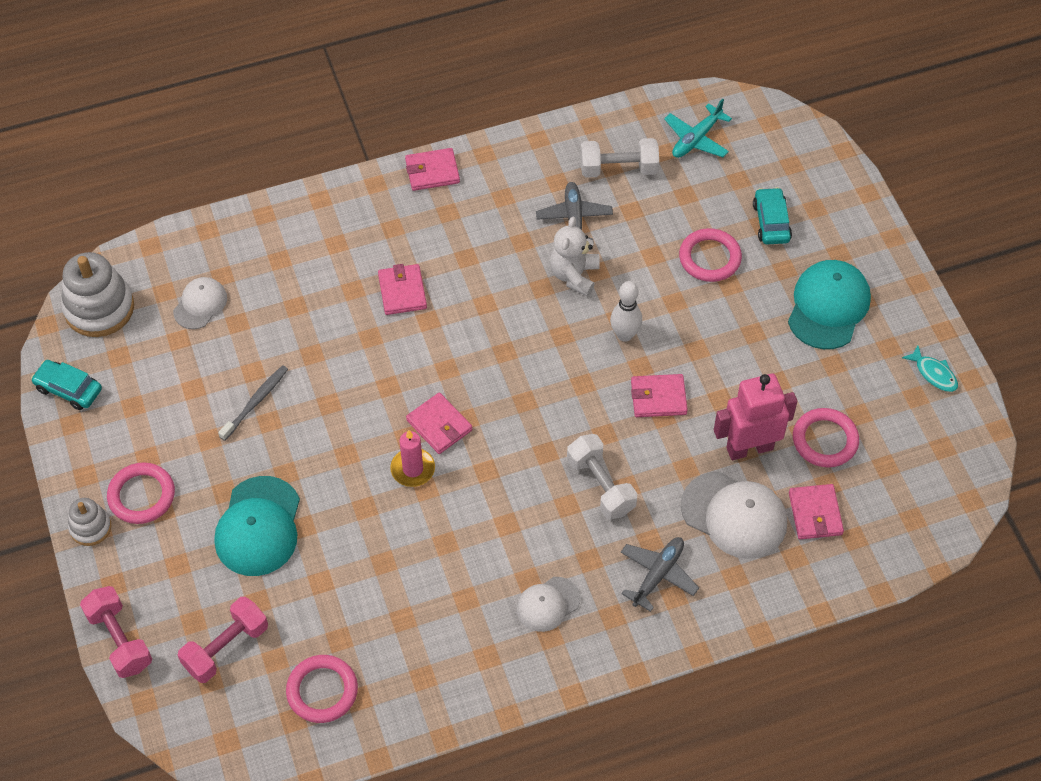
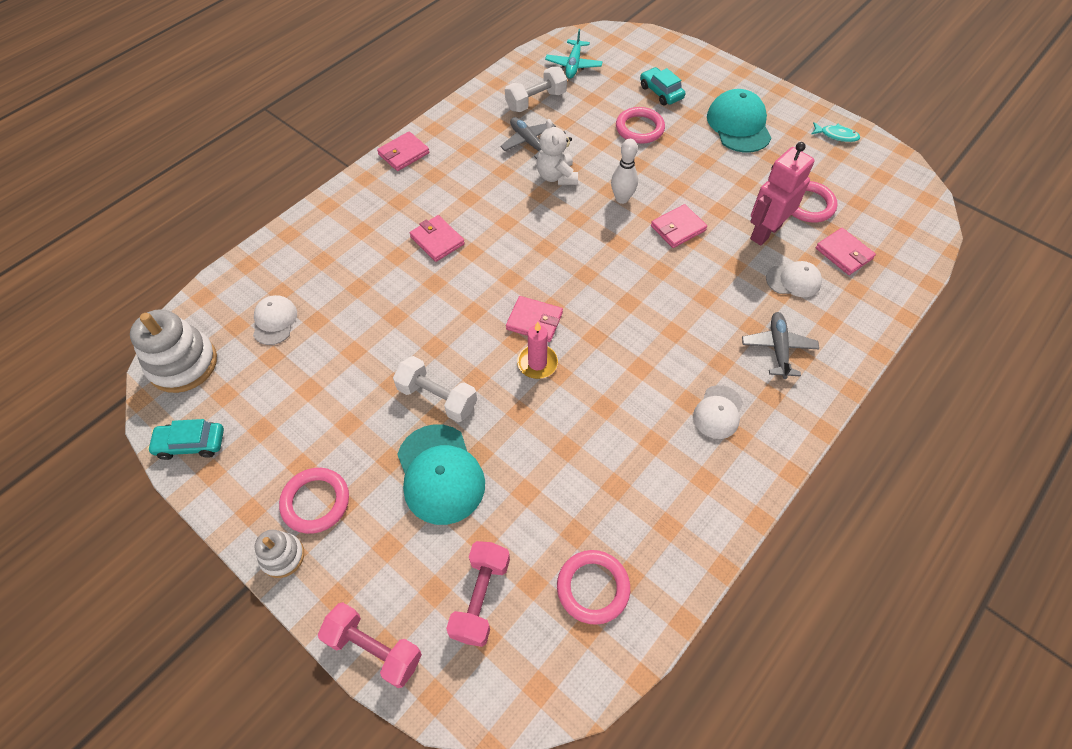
camera: 30 degrees left, 0 degrees up
grey toothbrush [218,365,288,441] -> none
white dumbbell [567,434,637,520] -> white dumbbell moved to [393,356,477,422]
white cap [681,471,787,559] -> white cap [766,261,822,297], size x0.59

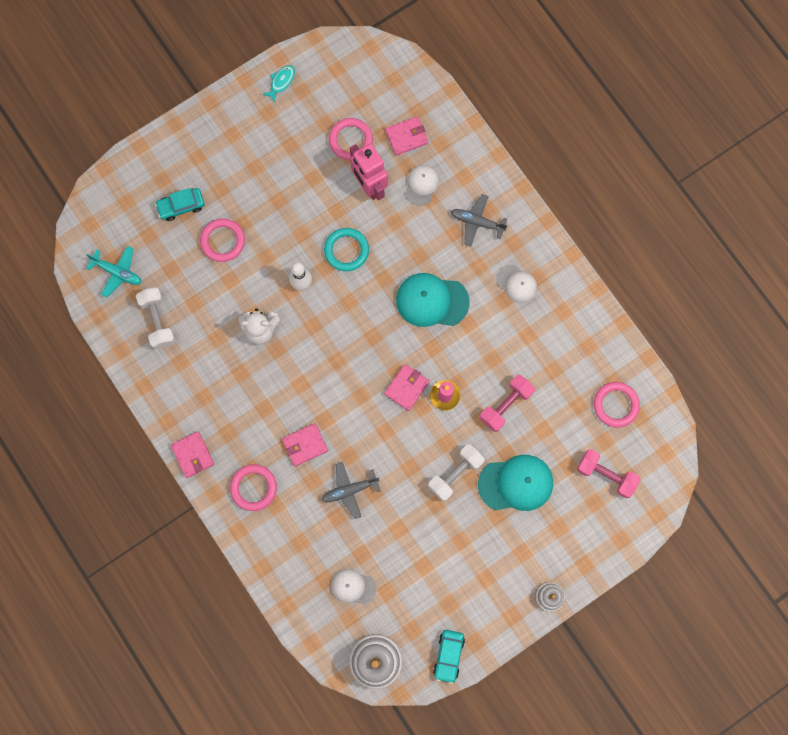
camera: 75 degrees left, 20 degrees up
pink ring [279,468,349,534] -> pink ring moved to [230,464,277,511]
pink dumbbell [318,602,422,688] -> pink dumbbell moved to [480,374,535,432]
grey plane [500,117,556,159] -> grey plane moved to [322,462,381,519]
pink wallet [651,204,707,248] -> turquoise ring [324,228,369,271]
turquoise cap [707,89,771,152] -> turquoise cap moved to [396,273,470,327]

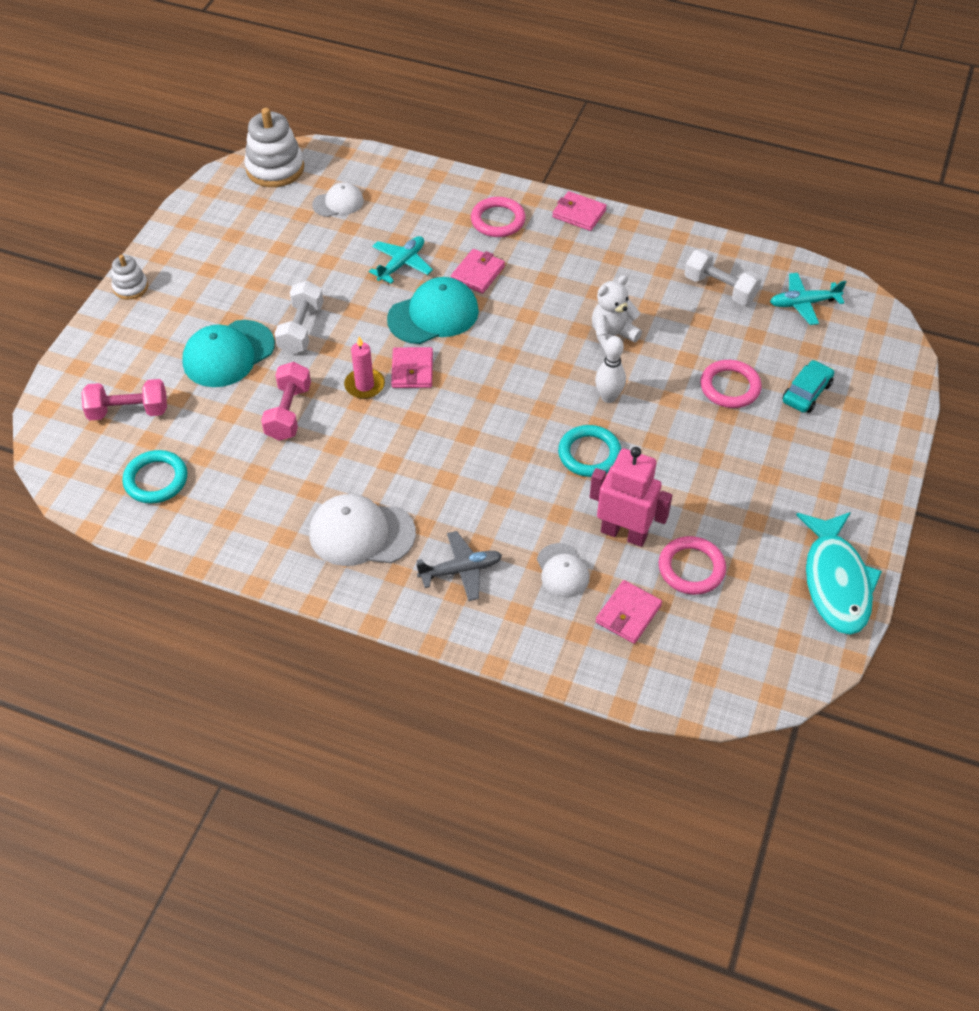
camera: 145 degrees right, 25 degrees down
turquoise fish [262,65,295,103] -> turquoise fish [796,512,882,635], size x2.26
grey plane [322,462,381,519] -> turquoise plane [369,236,433,283]
turquoise cap [396,273,470,327] -> turquoise cap moved to [387,277,479,344]
turquoise car [433,630,465,684] -> none
white cap [496,265,537,303] -> white cap [309,494,416,566], size x1.69
pink ring [594,382,640,428] -> turquoise ring [122,450,187,504]

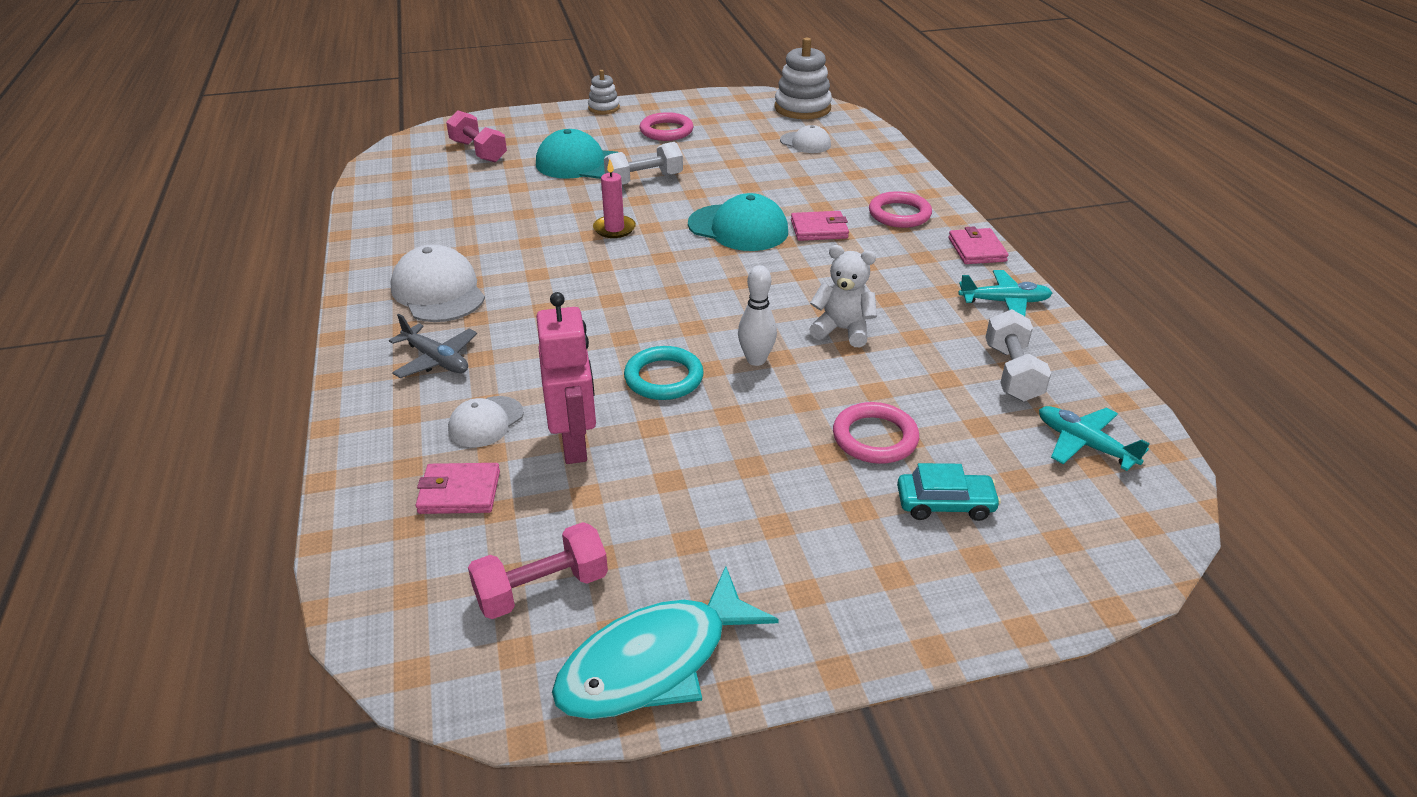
camera: 55 degrees right, 15 degrees down
turquoise ring [122,450,187,504] -> none
pink dumbbell [261,362,311,441] -> pink dumbbell moved to [468,522,608,619]
turquoise plane [369,236,433,283] -> turquoise plane moved to [958,270,1052,316]
pink wallet [391,347,433,388] -> none
pink ring [658,536,726,595] -> pink ring moved to [640,112,693,141]

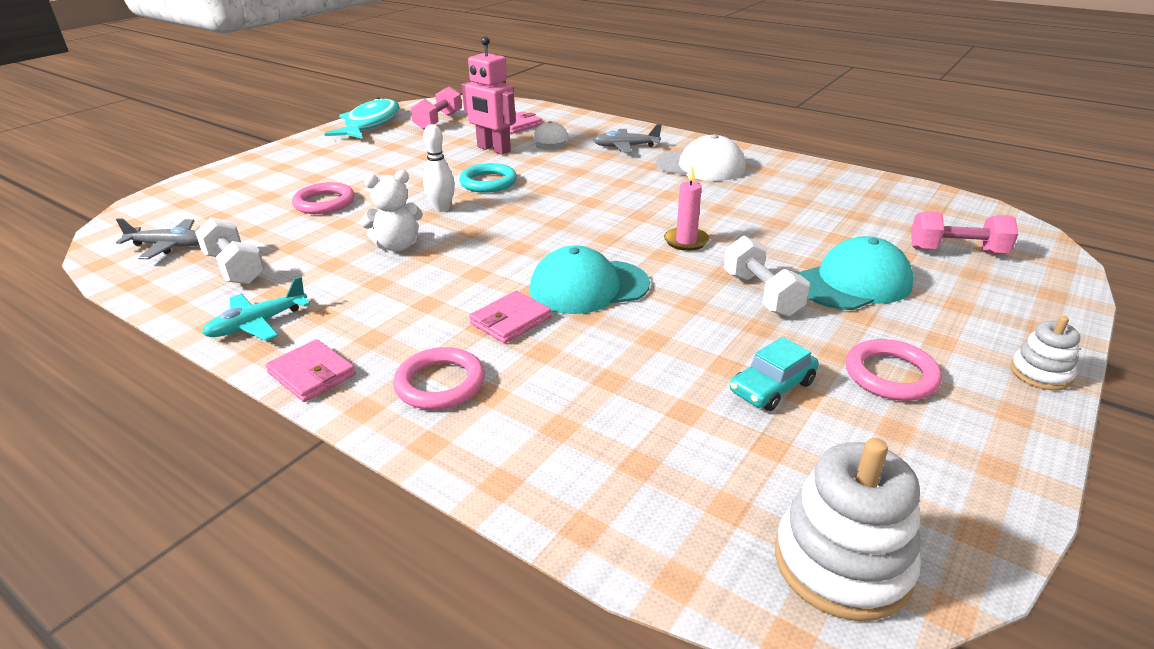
camera: 140 degrees right, 5 degrees down
white dumbbell [604,142,683,185] -> white dumbbell turned 45 degrees counterclockwise [724,236,810,317]
white cap [780,125,831,153] -> none
turquoise car [897,463,1001,521] -> turquoise car moved to [730,337,819,411]
turquoise plane [1039,406,1150,471] -> grey plane [116,218,199,259]

